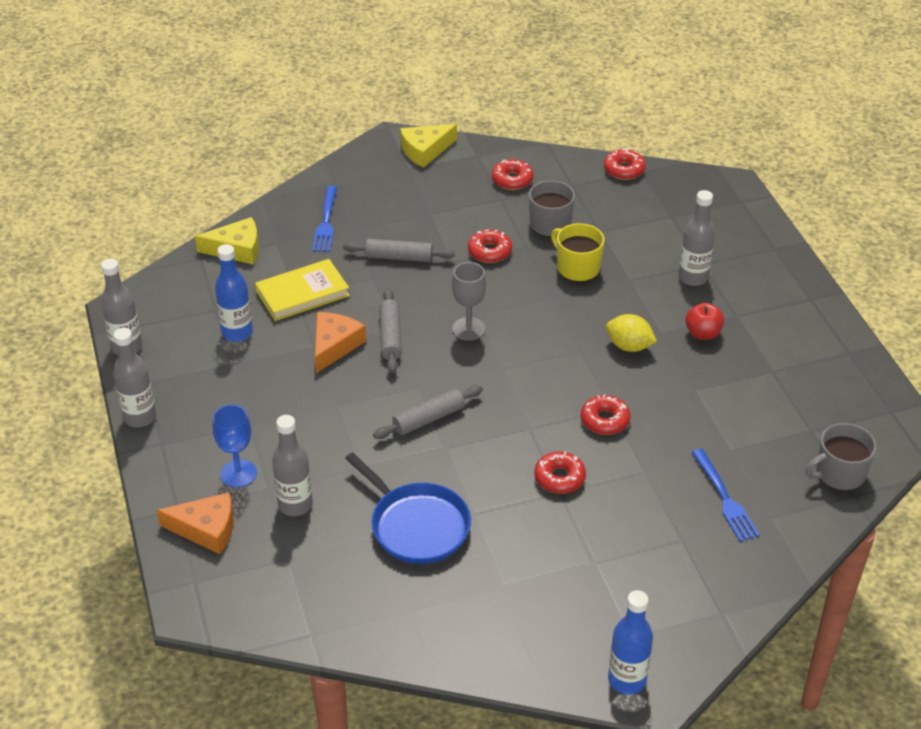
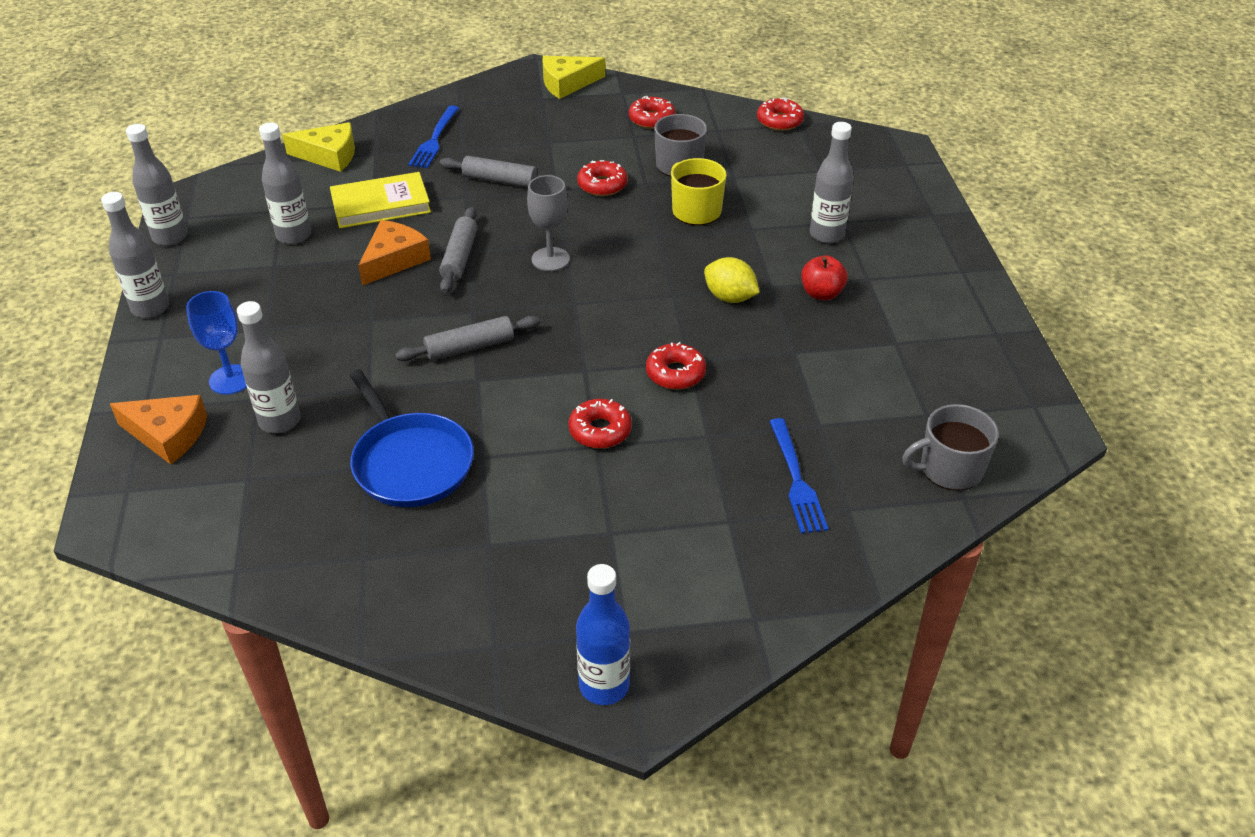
camera: 10 degrees right, 0 degrees up
blue bottle [215,244,253,342] -> grey bottle [259,122,311,244]

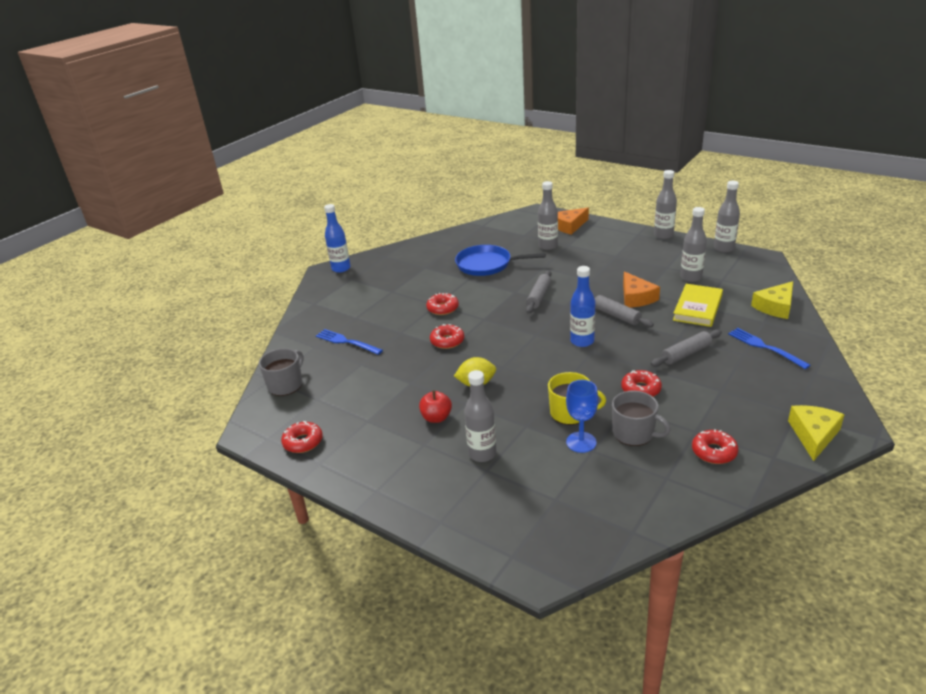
camera: 135 degrees right, 10 degrees down
blue goblet [186,291,247,394] -> blue goblet moved to [566,380,598,453]
grey goblet [527,175,570,271] -> blue bottle [570,266,595,347]
red donut [757,97,804,131] -> red donut moved to [281,421,323,453]

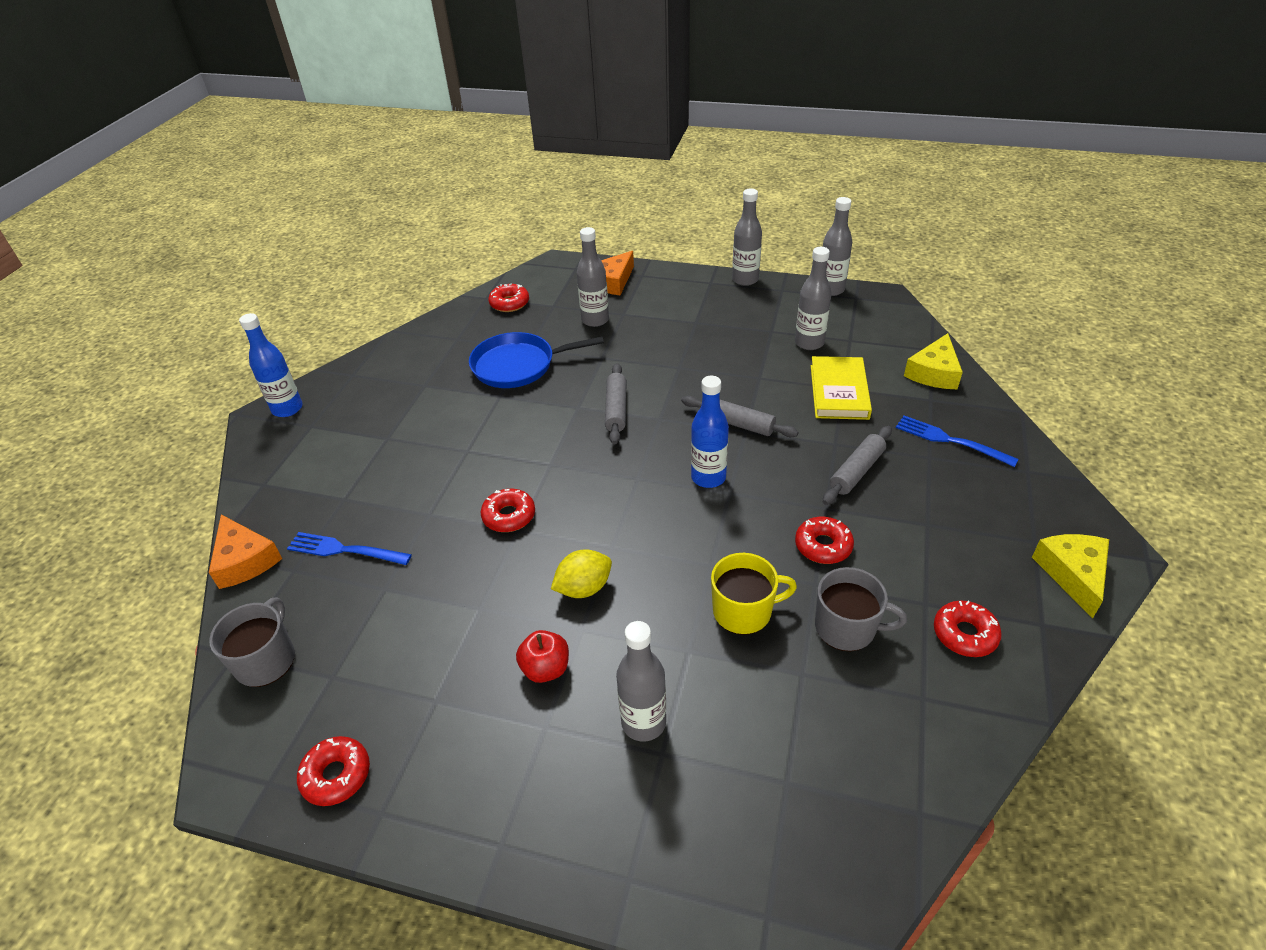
camera: 20 degrees left, 10 degrees up
red donut [426,293,459,315] -> red donut moved to [488,283,529,312]
blue goblet [566,380,598,453] -> none
orange cheese [623,271,660,308] -> orange cheese moved to [209,515,282,589]

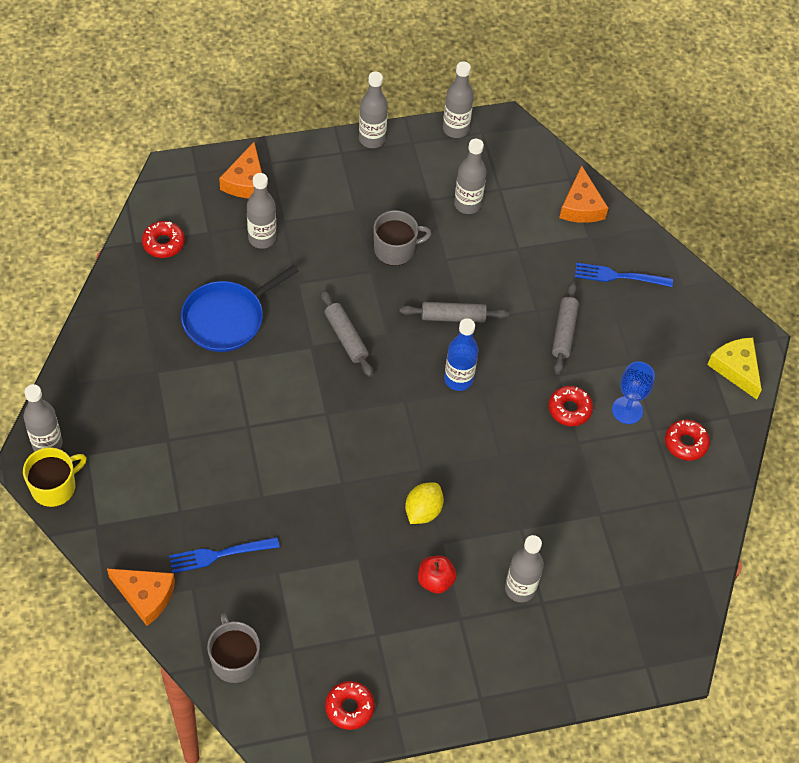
camera: 35 degrees left, 15 degrees up
blue bottle [239,313,303,417] -> grey bottle [24,384,62,452]
red donut [481,489,535,532] -> none
yellow mug [711,553,797,635] -> yellow mug moved to [23,447,87,507]
yellow book [811,356,872,420] -> none
grey mug [815,567,907,651] -> grey mug moved to [373,210,432,266]
yellow cheese [904,333,963,389] -> orange cheese [559,166,608,223]
none -> blue goblet [612,361,655,424]

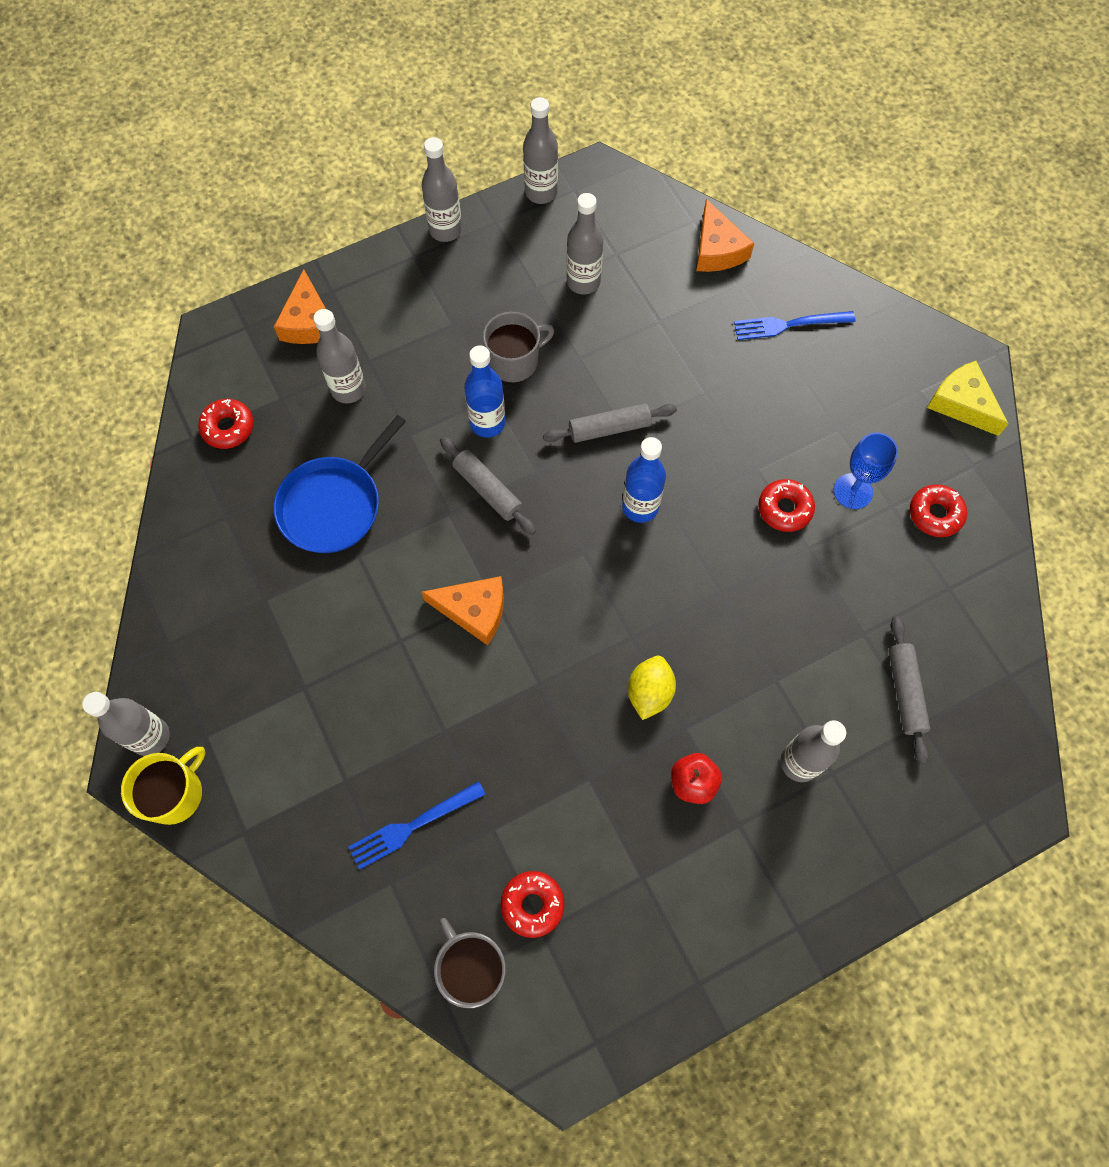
camera: 10 degrees left, 10 degrees up
orange cheese [107,569,175,626] -> orange cheese moved to [421,576,504,645]
red donut [325,681,375,730] -> red donut moved to [501,871,565,938]
grey rolling pin [552,282,579,375] -> grey rolling pin moved to [889,617,930,765]
none -> blue bottle [464,345,506,438]

